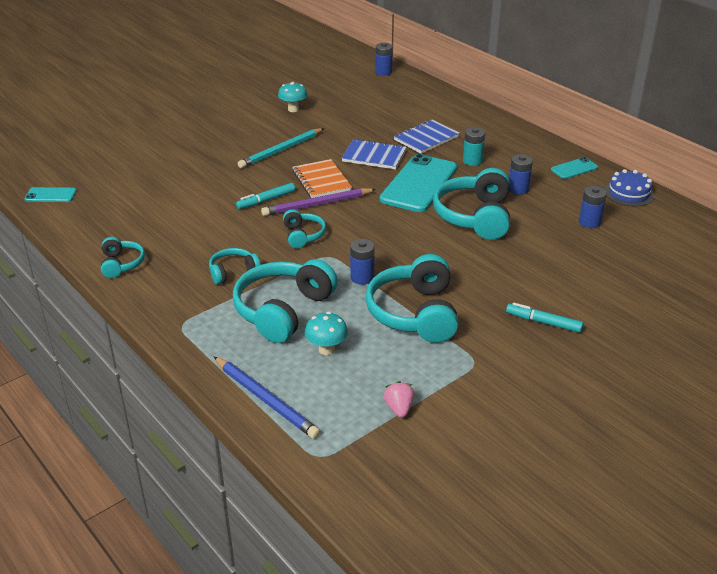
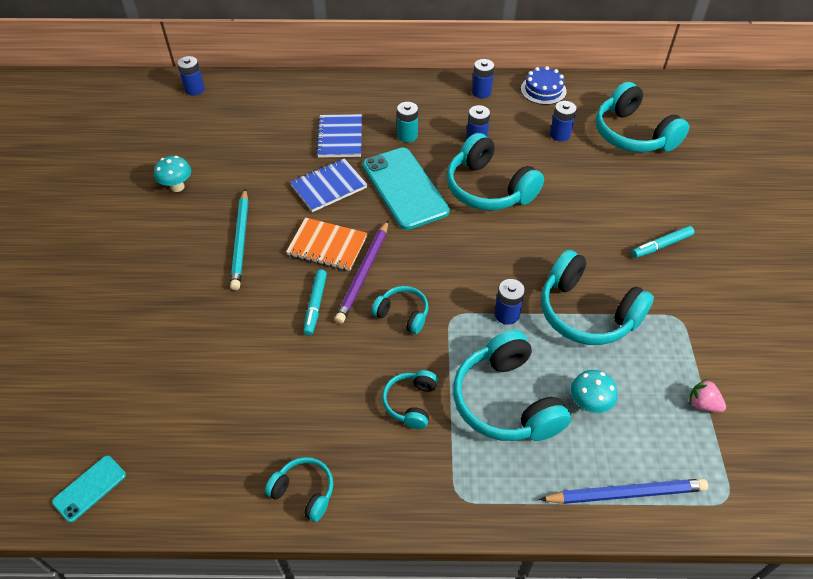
camera: 50 degrees left, 15 degrees up
turquoise phone [551,157,598,179] -> blue battery [472,59,494,98]
none -> turquoise headphones [596,82,689,152]

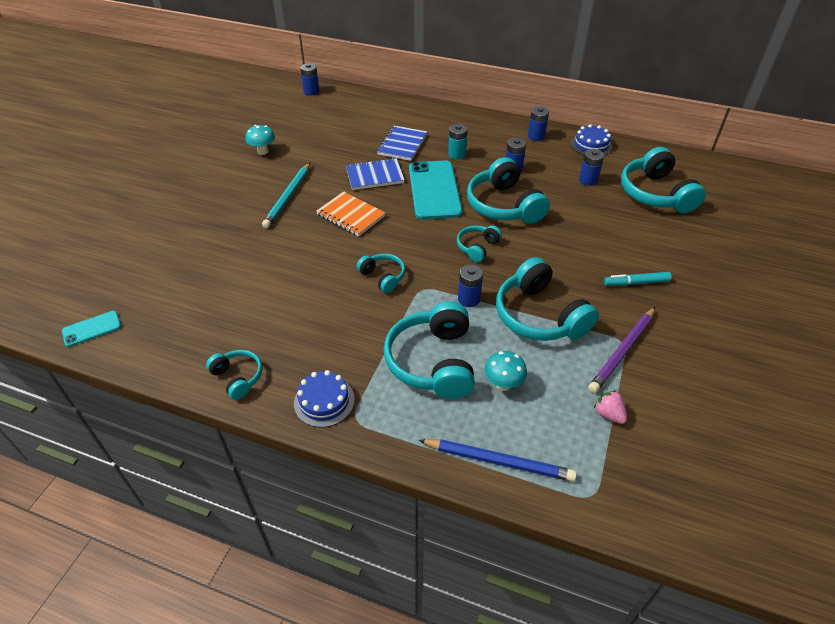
camera: 20 degrees right, 5 degrees down
turquoise marker [303,269,327,336] -> none
purple pencil [335,221,388,324] -> purple pencil moved to [588,307,655,393]
turquoise headphones [382,370,438,429] -> turquoise headphones moved to [457,225,502,262]
none -> blue cake [294,370,355,427]

